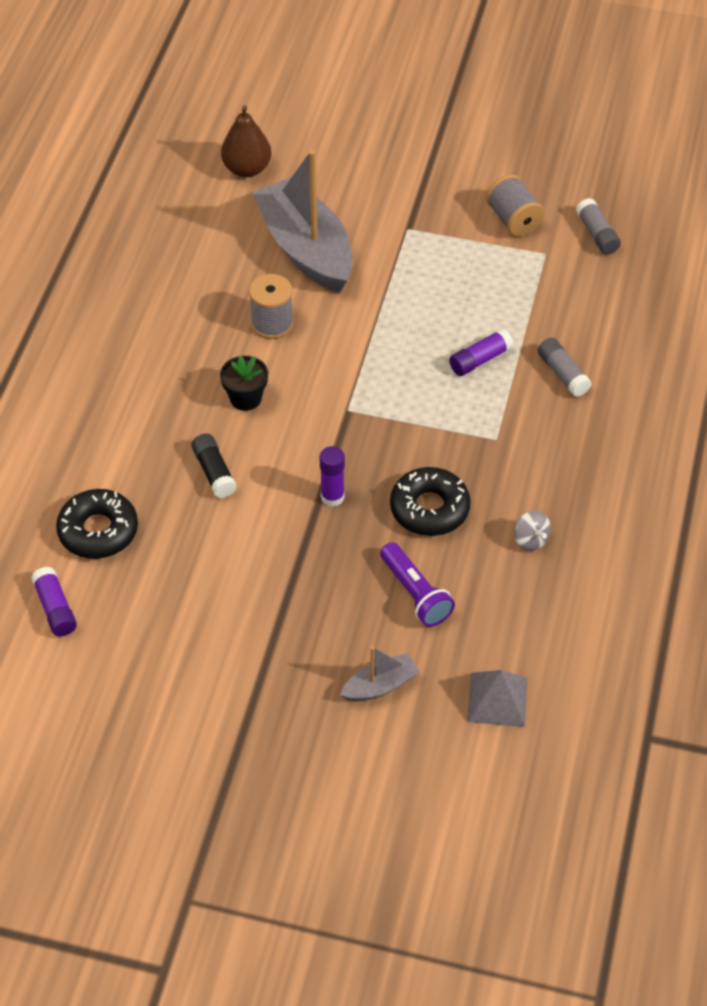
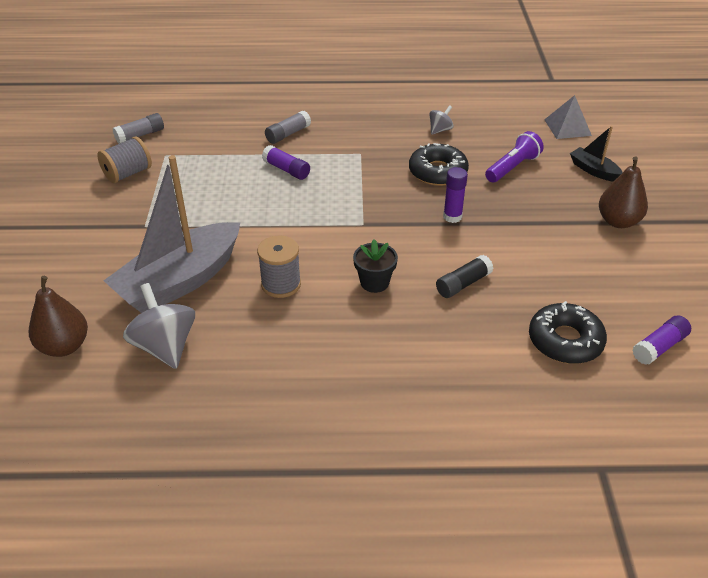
camera: 105 degrees left, 10 degrees down
grey boat [340,646,420,702] -> black boat [570,126,623,182]
none -> grey spinning top [123,283,195,369]
none -> brown pear [599,156,648,228]

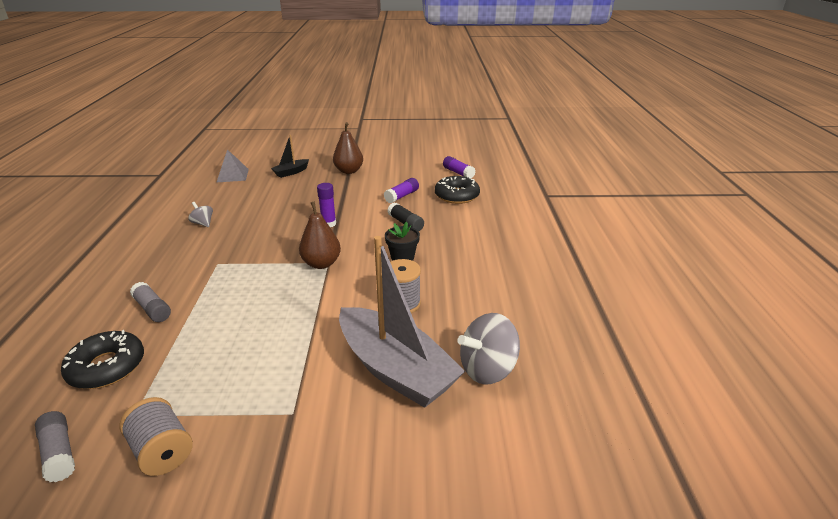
camera: 90 degrees left, 10 degrees down
brown pear [29,276,88,357] -> brown pear moved to [299,201,341,269]
purple glue stick [262,145,310,180] -> purple glue stick moved to [384,178,419,203]
black donut [409,143,469,186] -> black donut moved to [61,330,144,389]
purple flashlight [485,131,544,182] -> none

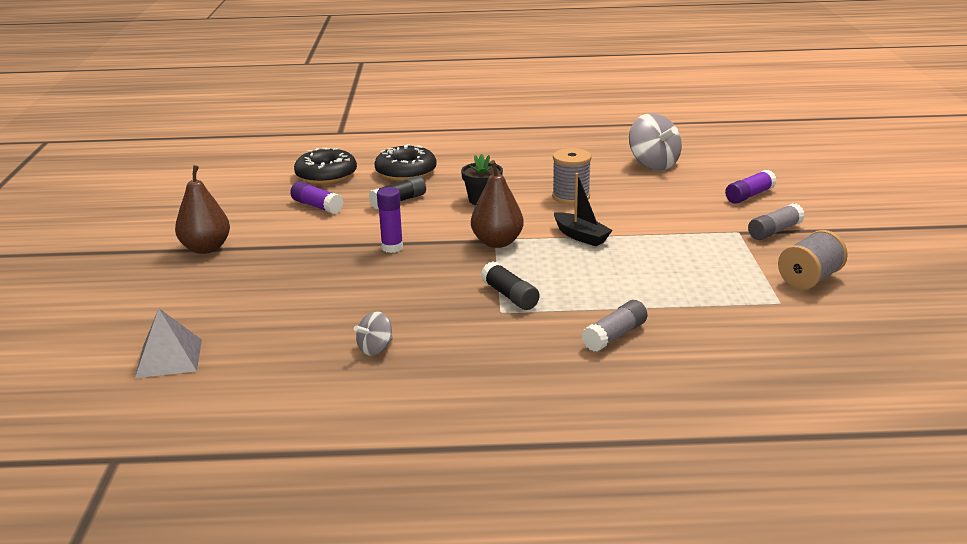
camera: 90 degrees left, 5 degrees down
grey glue stick [35,411,75,482] -> grey glue stick moved to [748,203,805,240]
black donut [61,330,144,389] -> black donut moved to [374,144,437,181]
black boat [271,135,309,178] -> black boat moved to [554,173,613,246]
grey boat [339,236,465,408] -> none
purple glue stick [443,156,476,178] -> purple glue stick moved to [725,170,777,204]
none -> black glue stick [481,261,539,310]

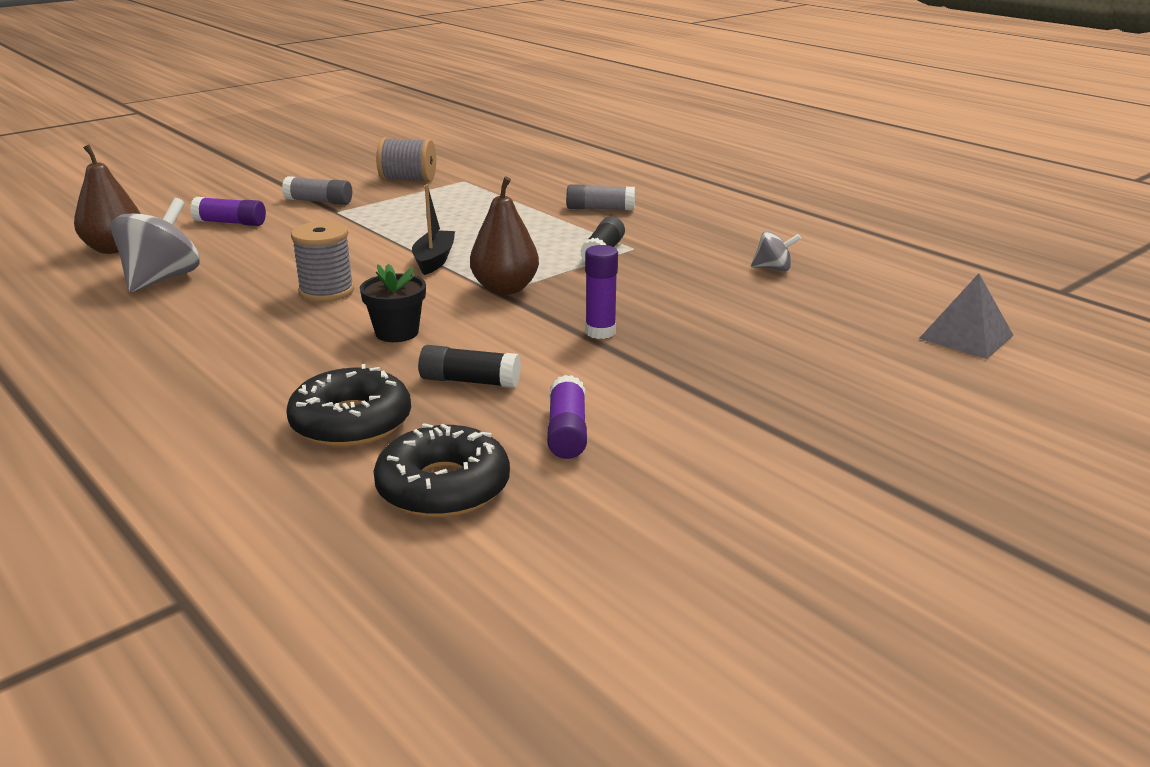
camera: 130 degrees left, 0 degrees up
brown pear [175,165,230,254] -> brown pear moved to [74,145,141,254]

